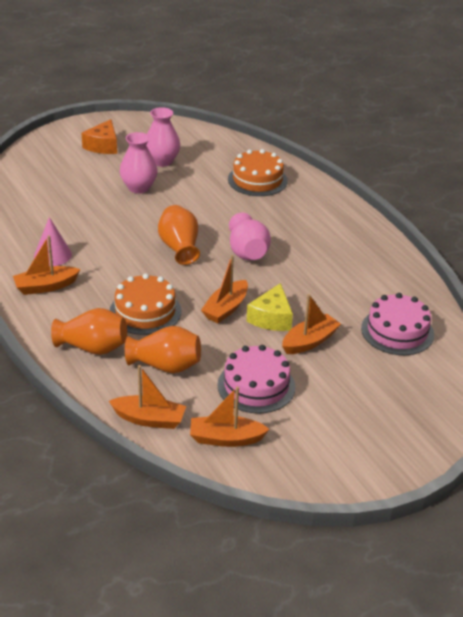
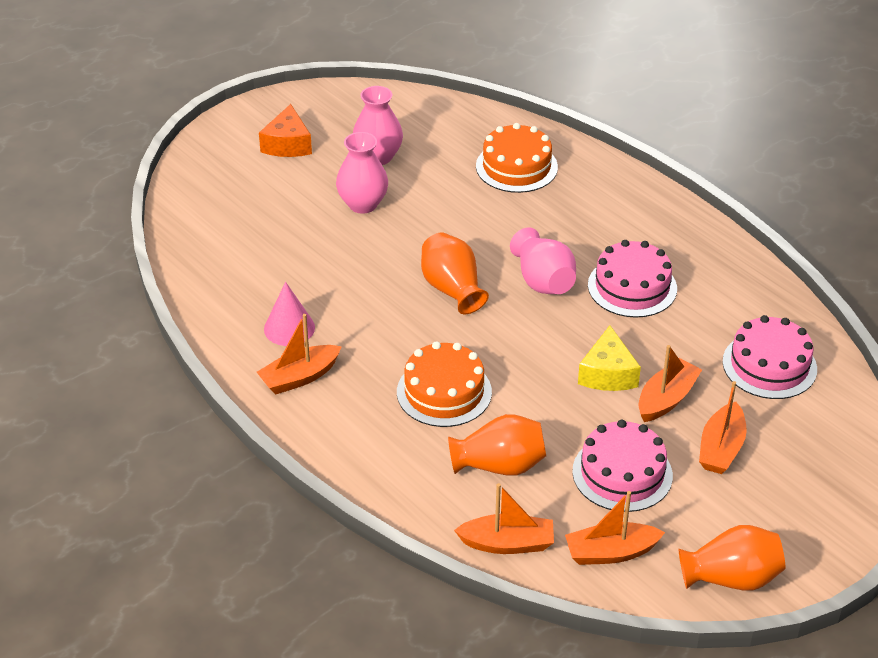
camera: 10 degrees left, 5 degrees up
orange vase [51,308,127,355] -> orange vase moved to [678,525,785,590]
orange boat [201,255,248,323] -> orange boat moved to [699,381,747,474]
none -> pink cake [588,240,677,318]

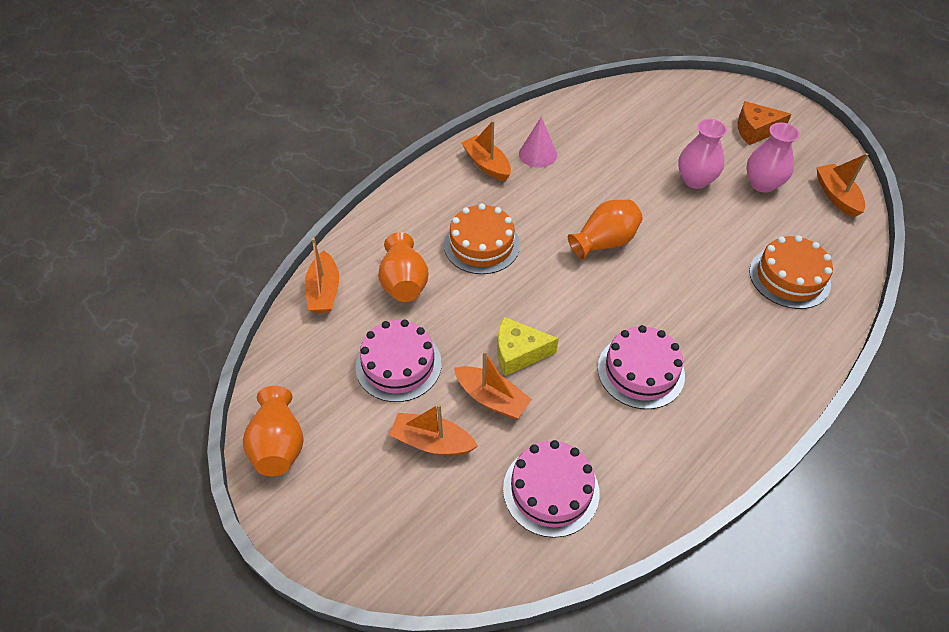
camera: 85 degrees right, 10 degrees up
pink vase [510,228,576,294] -> none
orange boat [565,491,665,565] -> orange boat moved to [816,153,869,218]

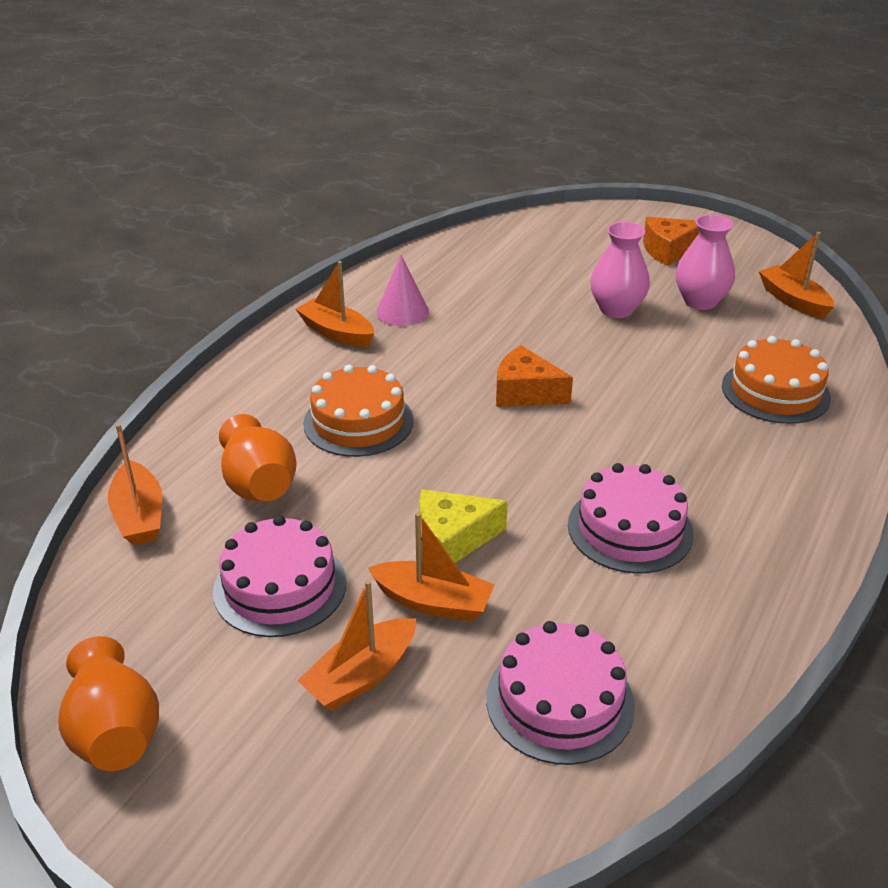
camera: 15 degrees left, 15 degrees down
orange boat [389,404,478,455] -> orange boat turned 45 degrees counterclockwise [297,580,416,711]
orange vase [568,200,643,260] -> orange cheese [496,345,573,407]

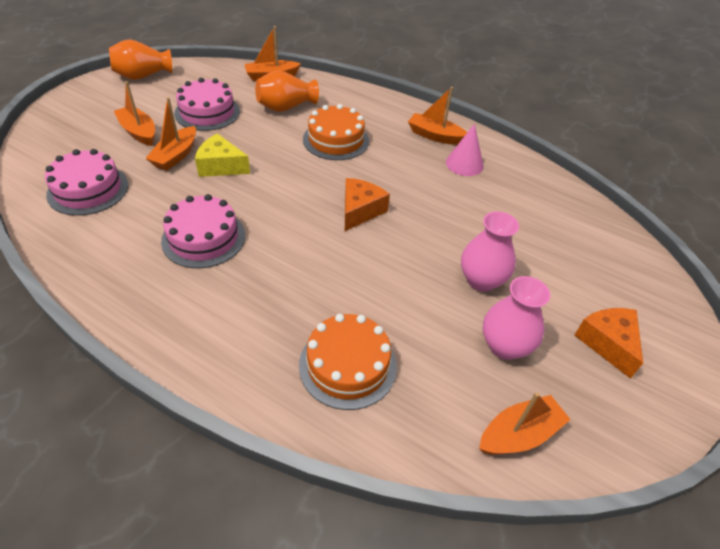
camera: 90 degrees right, 10 degrees up
orange boat [296,261,374,347] -> orange boat turned 105 degrees counterclockwise [408,87,467,145]
yellow cheese [419,489,508,563] -> yellow cheese turned 60 degrees counterclockwise [195,133,250,177]

